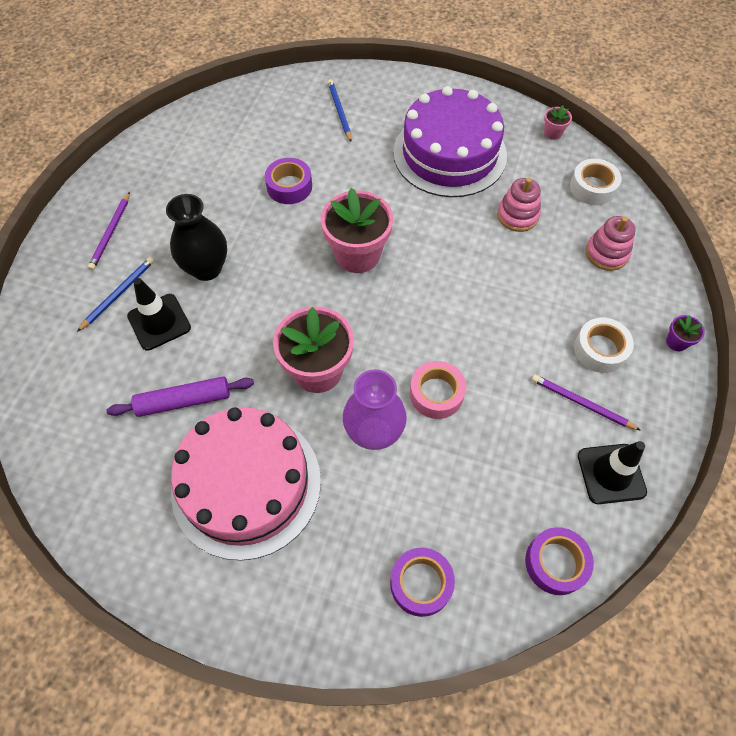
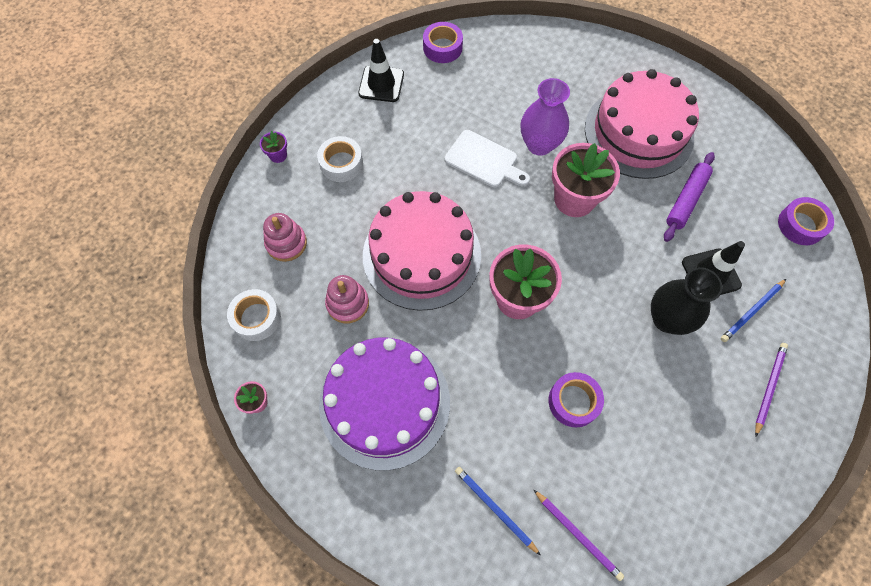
camera: 165 degrees left, 5 degrees up
purple rolling pin [107,376,254,417] -> purple rolling pin turned 60 degrees counterclockwise [664,152,715,242]
blue pencil [328,79,351,142] -> blue pencil turned 135 degrees clockwise [455,467,541,555]
purple tape [390,548,455,617] -> purple tape moved to [778,197,834,245]
pink tape [410,361,466,419] -> white cutting board [445,130,530,188]
purple pencil [532,374,641,431] -> purple pencil moved to [533,489,624,581]
none -> pink cake [363,191,481,311]

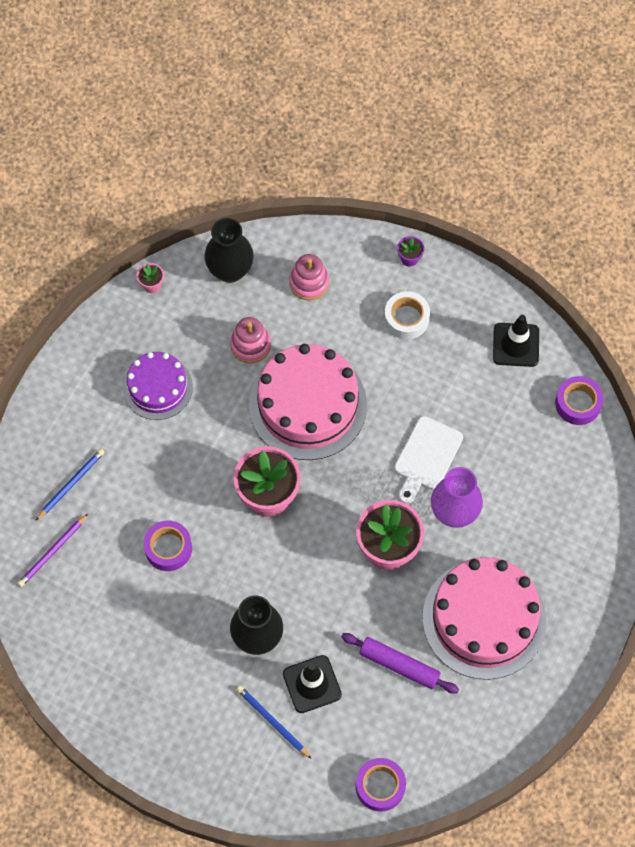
camera: 85 degrees right, 0 degrees up
white tape [227,289,281,341] -> black vase [204,218,254,283]
purple cake [319,338,450,470] -> purple cake [123,352,193,420], size x0.59
purple pencil [755,343,788,436] -> none

